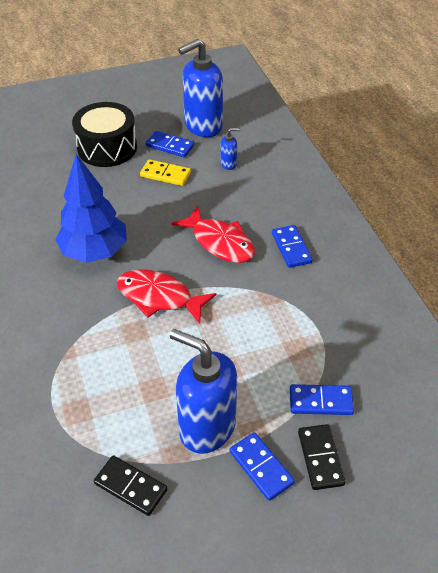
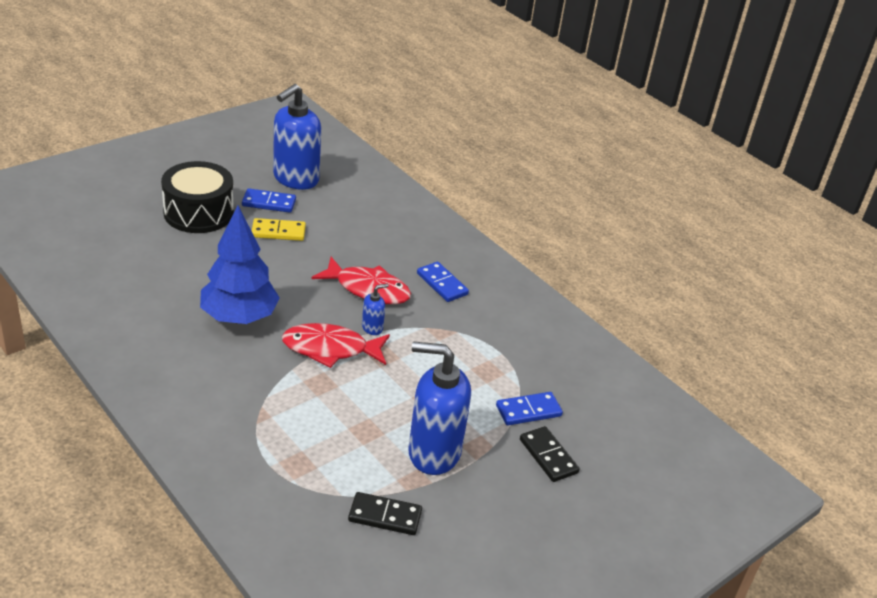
camera: 25 degrees left, 10 degrees down
blue soap dispenser [221,128,240,170] -> blue soap dispenser moved to [362,284,389,335]
blue domino [230,432,295,501] -> none

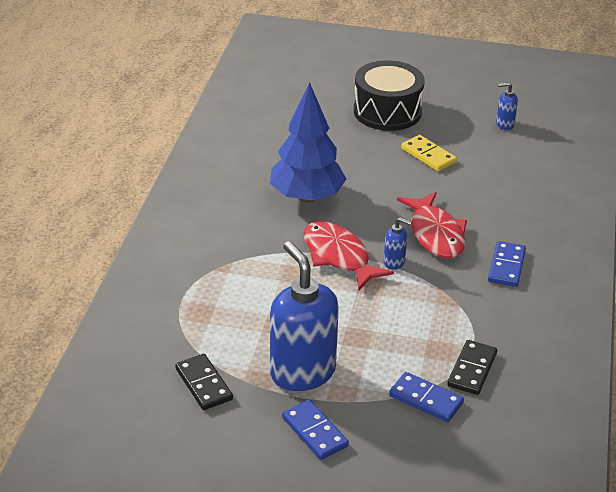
camera: 55 degrees right, 0 degrees up
blue domino [242,188,296,213] -> blue domino moved to [282,399,349,460]
blue soap dispenser [273,84,321,190] -> blue soap dispenser [496,82,518,130], size x0.43
black domino [520,426,579,482] -> black domino moved to [447,340,497,395]

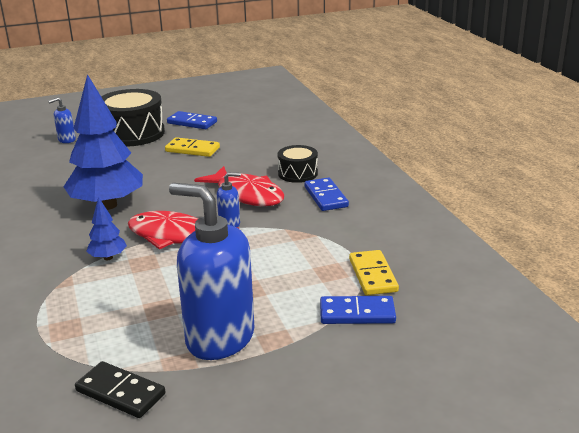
camera: 30 degrees left, 10 degrees down
blue domino [282,399,349,460] -> blue domino moved to [167,111,217,129]
black domino [447,340,497,395] -> yellow domino [349,250,399,295]
blue soap dispenser [496,82,518,130] -> blue soap dispenser moved to [48,97,76,143]
none -> blue tree [86,197,127,260]
none -> black drum [278,145,318,183]

